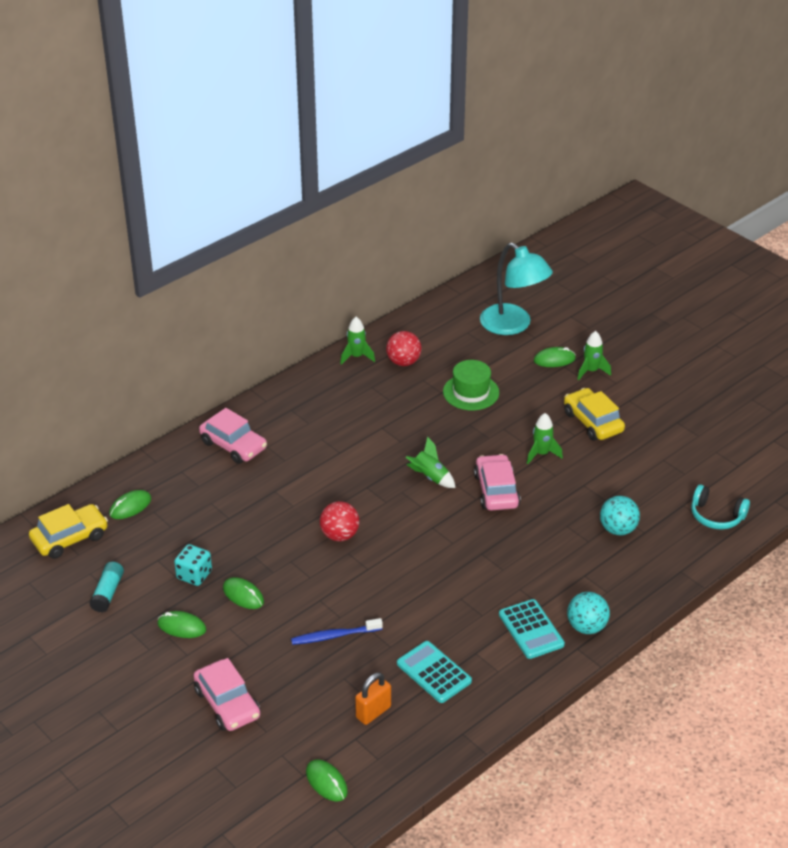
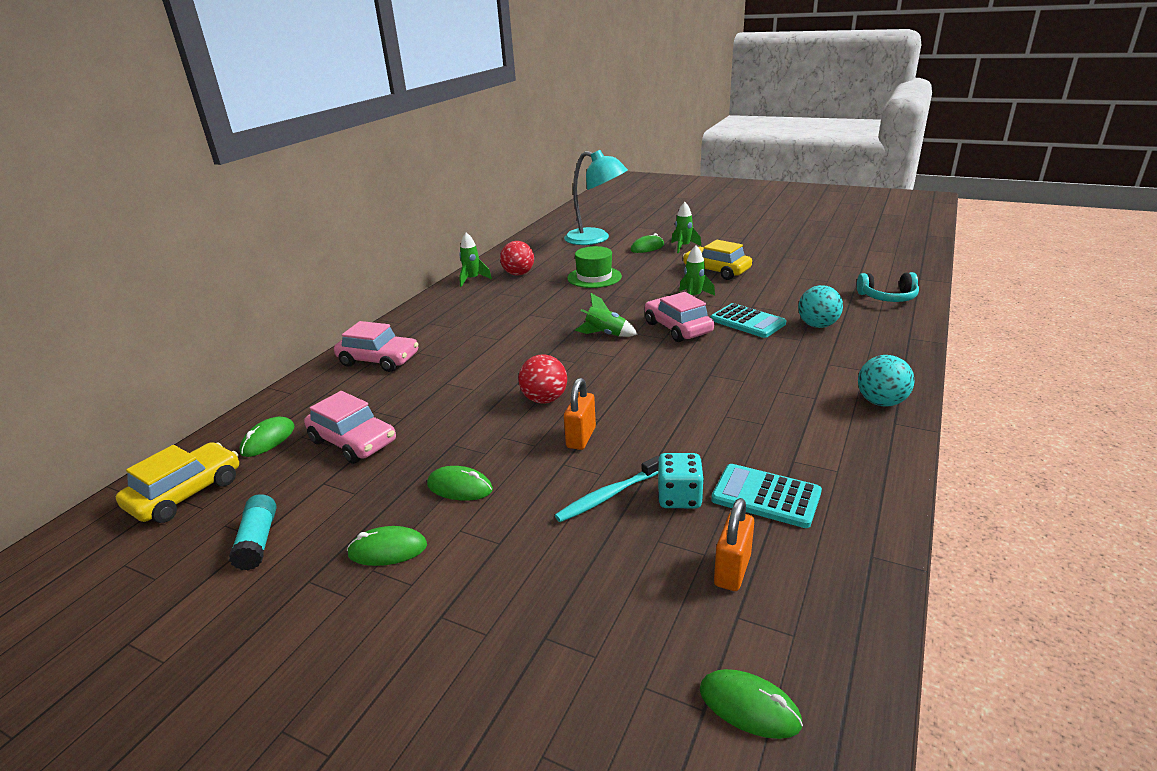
camera: 20 degrees left, 10 degrees down
turquoise dice [174,544,212,586] -> turquoise dice moved to [658,453,704,509]
pink car [193,658,260,731] -> pink car moved to [304,391,396,464]
blue toothbrush [291,618,383,645] -> turquoise toothbrush [555,456,659,522]
turquoise calculator [499,599,565,659] -> turquoise calculator moved to [711,303,786,338]
none -> orange padlock [564,378,596,450]

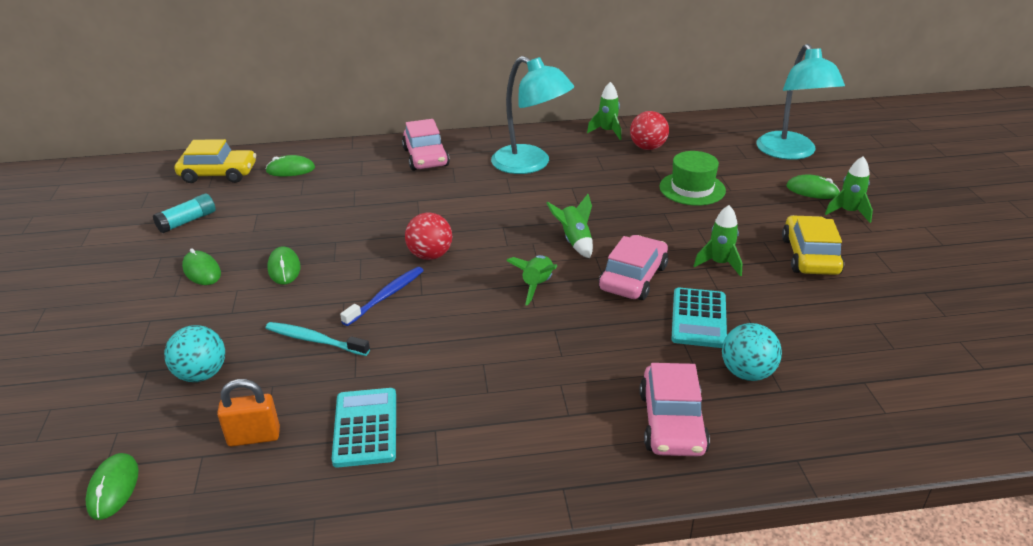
camera: 55 degrees right, 5 degrees up
pink car [304,391,396,464] -> pink car moved to [640,363,710,456]
orange padlock [564,378,596,450] -> blue toothbrush [340,267,424,326]
turquoise dice [658,453,704,509] -> none
turquoise headphones [857,272,919,302] -> none
turquoise ball [858,355,914,407] -> turquoise ball moved to [164,325,225,382]
none -> turquoise lamp [491,56,574,174]
none -> green rocket [506,255,557,306]

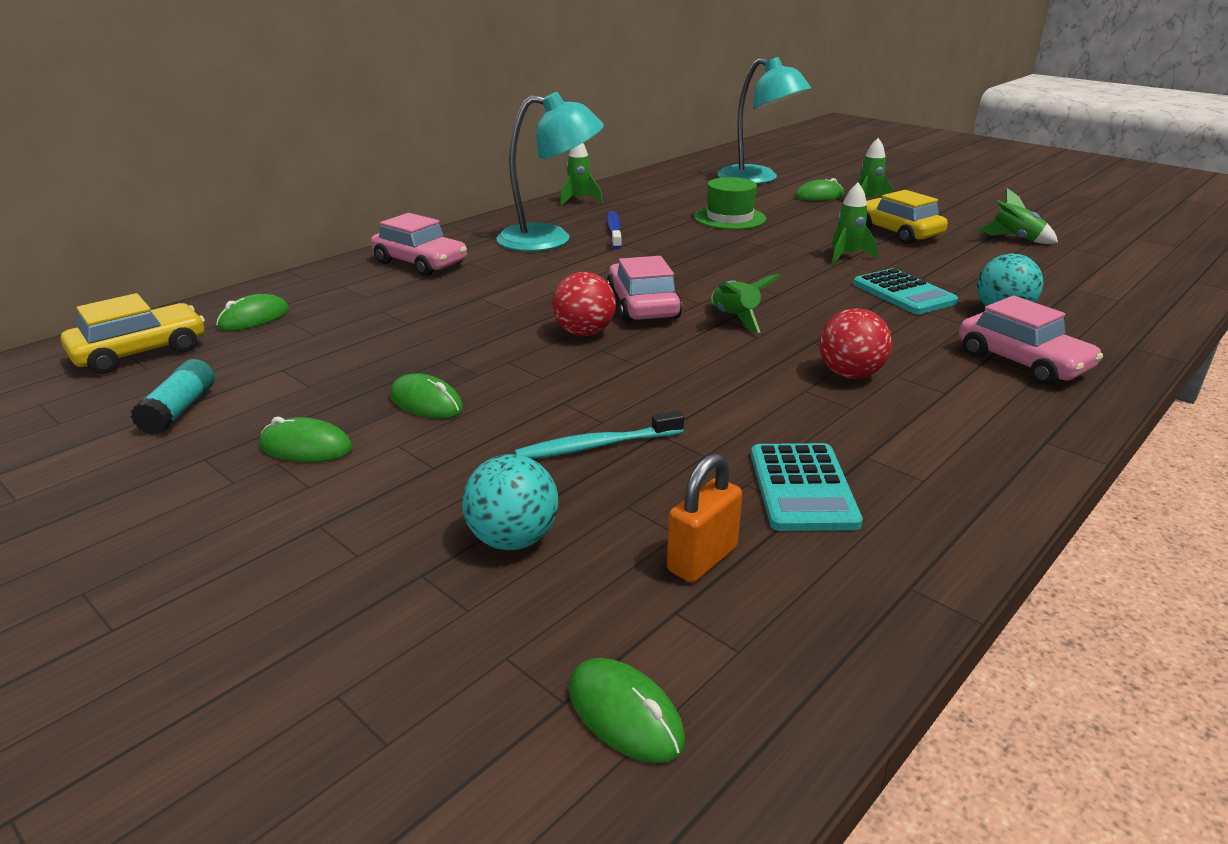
camera: 40 degrees left, 5 degrees down
turquoise calculator [332,388,396,467] -> turquoise calculator turned 135 degrees counterclockwise [751,443,863,531]
blue toothbrush [340,267,424,326] -> blue toothbrush moved to [607,211,622,249]
green rocket [546,194,593,258] -> green rocket moved to [978,188,1058,244]
pink car [599,235,668,300] -> pink car moved to [607,256,682,323]
red ball [630,111,669,150] -> red ball moved to [819,308,892,379]

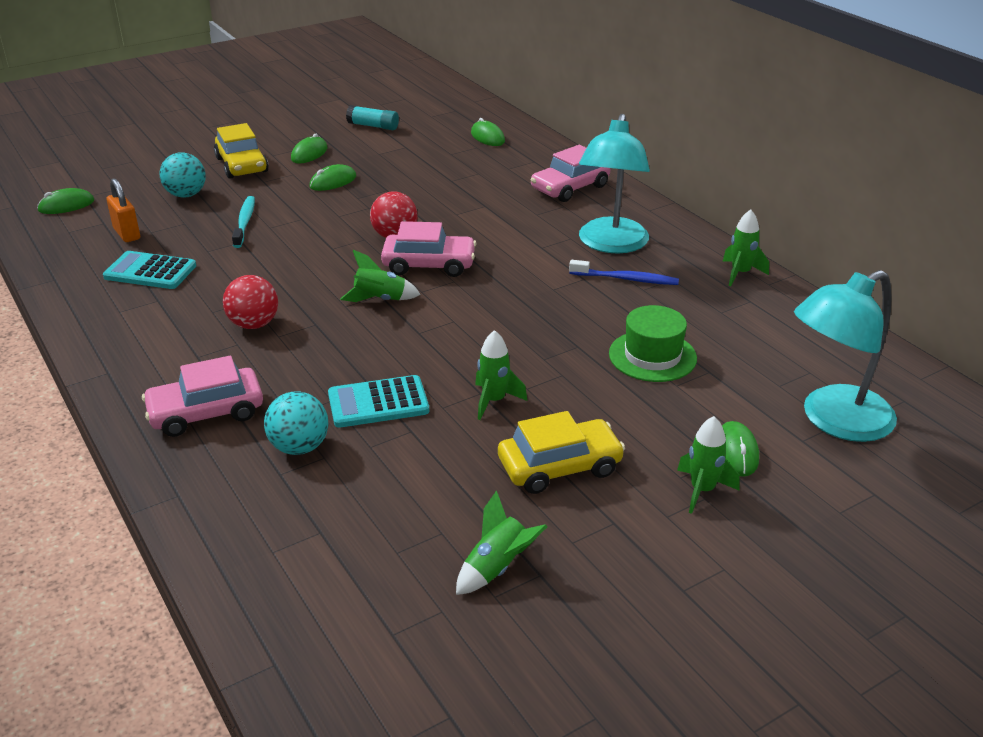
camera: 105 degrees right, 5 degrees up
yellow car [61,293,205,374] -> yellow car moved to [214,123,269,179]

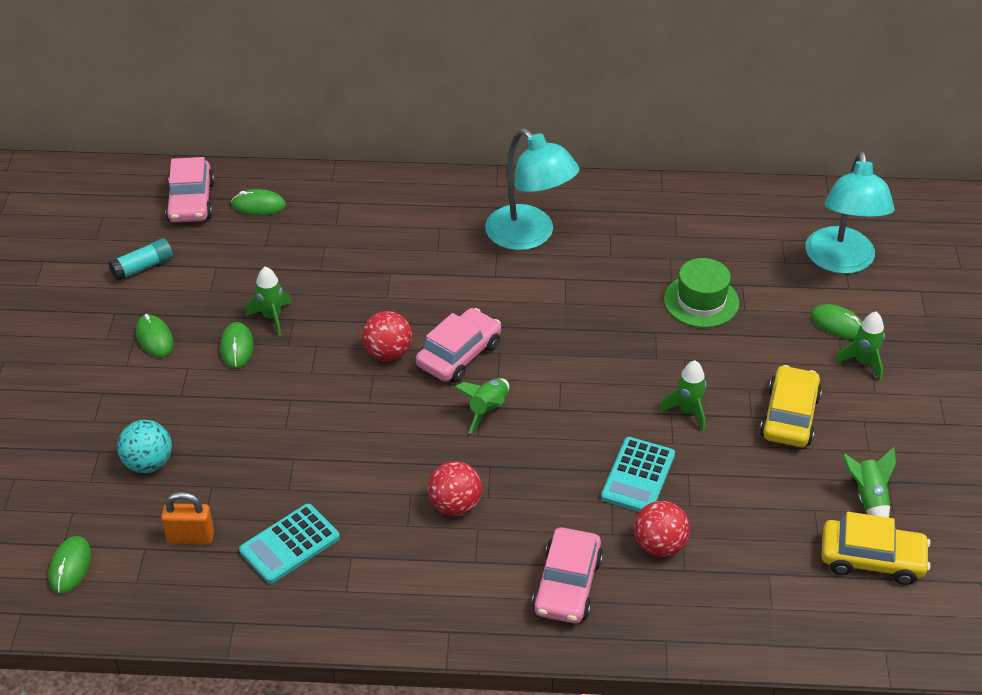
camera: 55 degrees left, 10 degrees up
yellow car [214,123,269,179] -> yellow car moved to [822,512,931,585]
turquoise toothbrush [232,196,255,248] -> none
turquoise ball [264,391,329,455] -> red ball [634,501,690,557]
pink car [531,145,611,202] -> pink car moved to [165,157,215,223]
blue toothbrush [569,260,679,285] -> none
green rocket [723,209,769,286] -> green rocket moved to [246,267,292,336]

